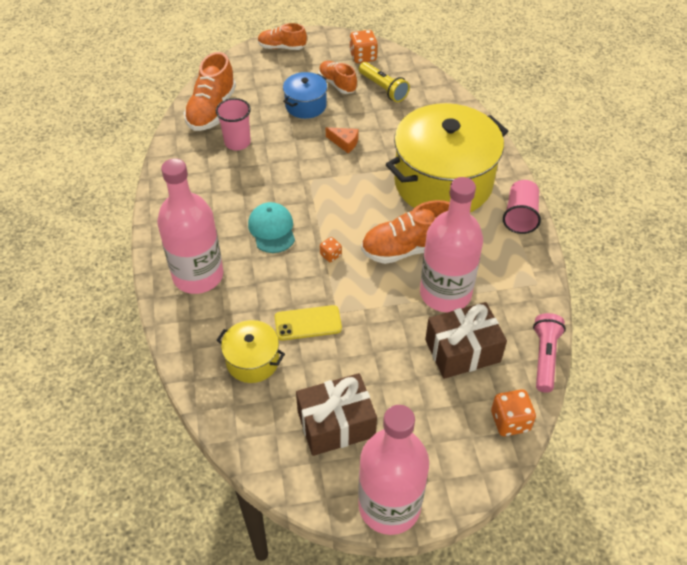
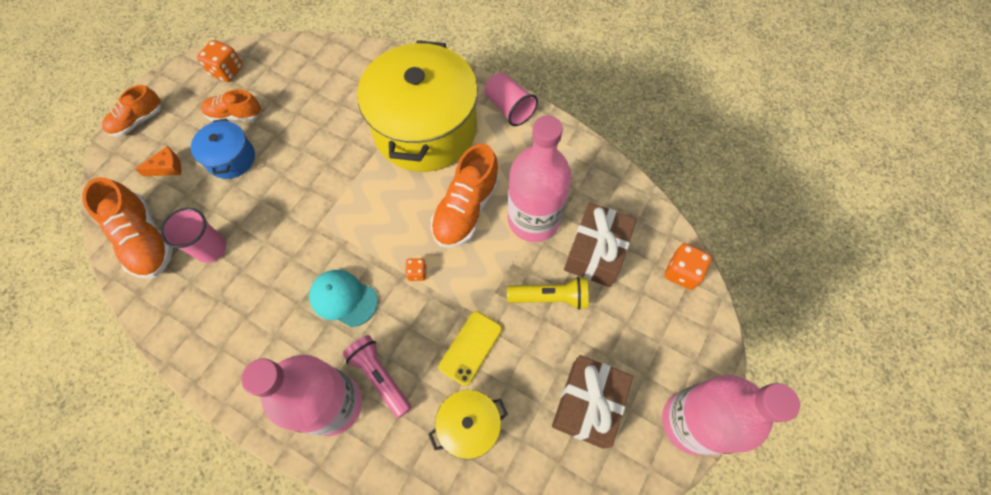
camera: 50 degrees left, 15 degrees up
orange cheese [326,127,359,153] -> orange cheese moved to [135,146,181,176]
yellow flashlight [359,62,410,102] -> yellow flashlight moved to [507,277,589,310]
pink flashlight [533,313,566,393] -> pink flashlight moved to [342,335,412,418]

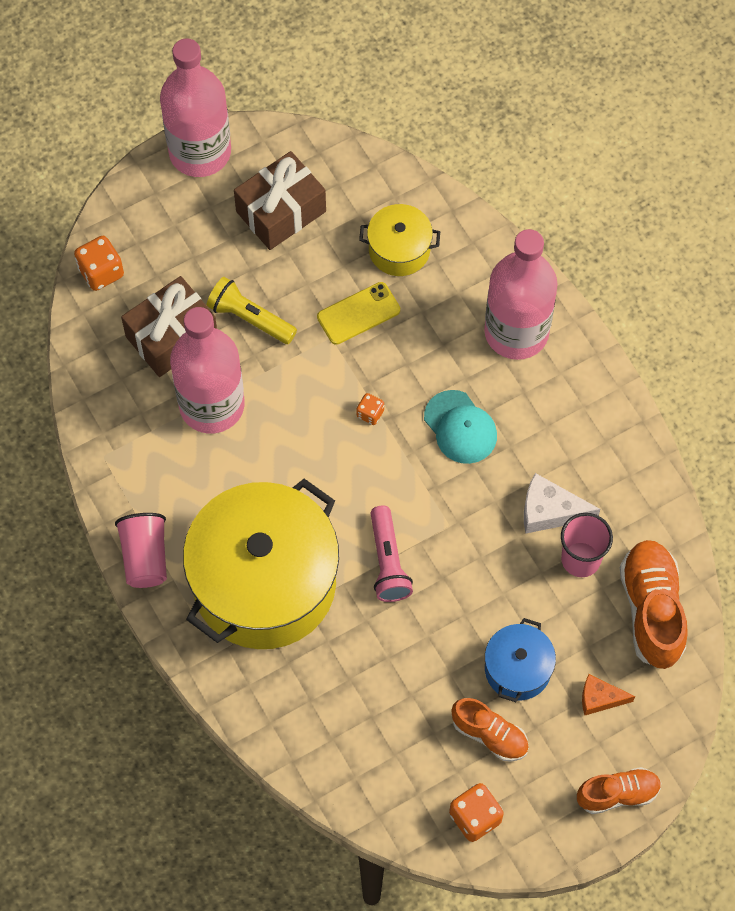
camera: 150 degrees left, 0 degrees up
pink flashlight [342,335,412,418] -> pink flashlight moved to [370,505,413,602]
orange shoe [431,144,500,248] -> none
none -> white cheese [524,473,600,533]

